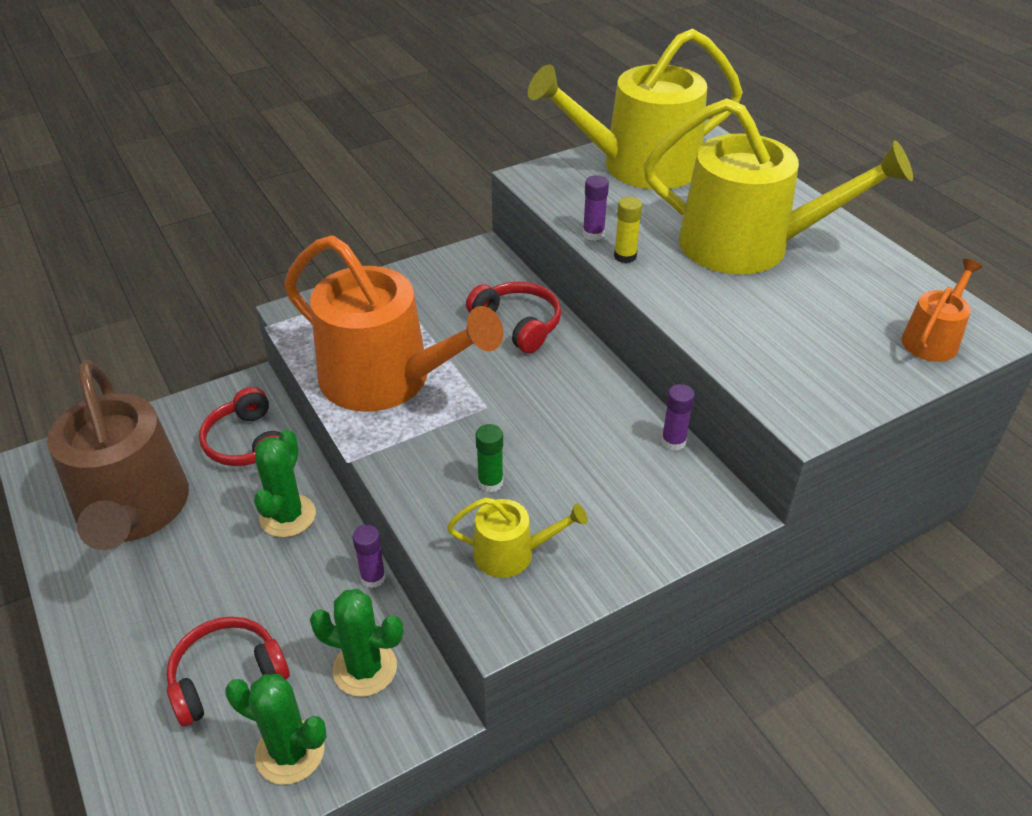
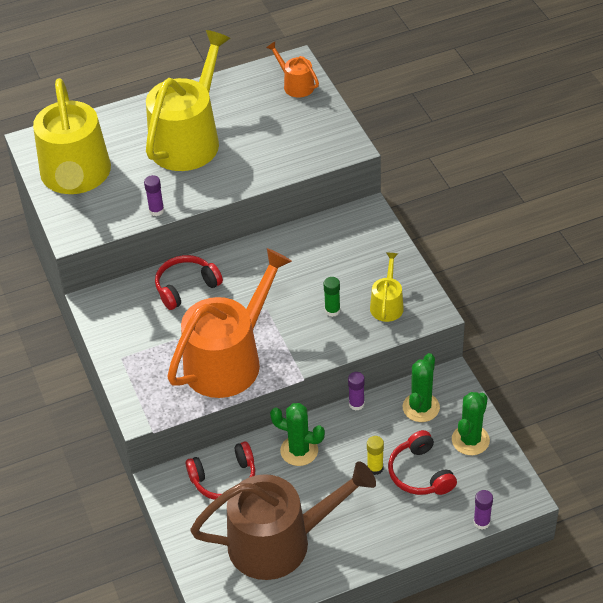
camera: 80 degrees left, 5 degrees up
yellow glue stick [614,197,642,263] -> yellow glue stick moved to [367,436,384,475]
purple glue stick [661,384,695,451] -> purple glue stick moved to [473,490,493,529]

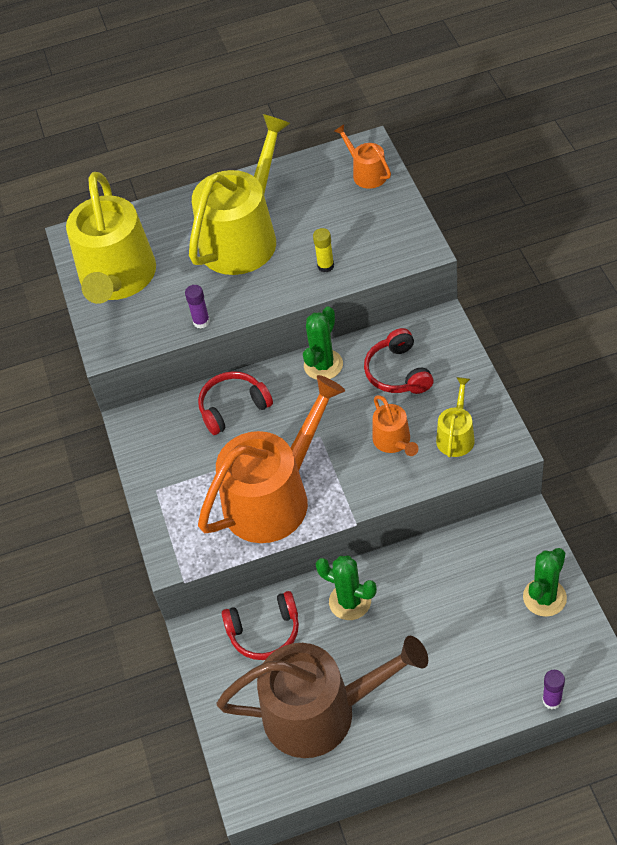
camera: 10 degrees right, 5 degrees up
green glue stick [324,277,340,317] -> orange watering can [372,395,418,456]
purple glue stick [348,372,365,411] -> none
yellow glue stick [367,436,384,475] -> yellow glue stick moved to [313,228,334,272]
red headphones [388,430,457,495] -> red headphones moved to [364,328,433,394]
green cactus [403,353,440,422] -> green cactus moved to [303,306,343,380]

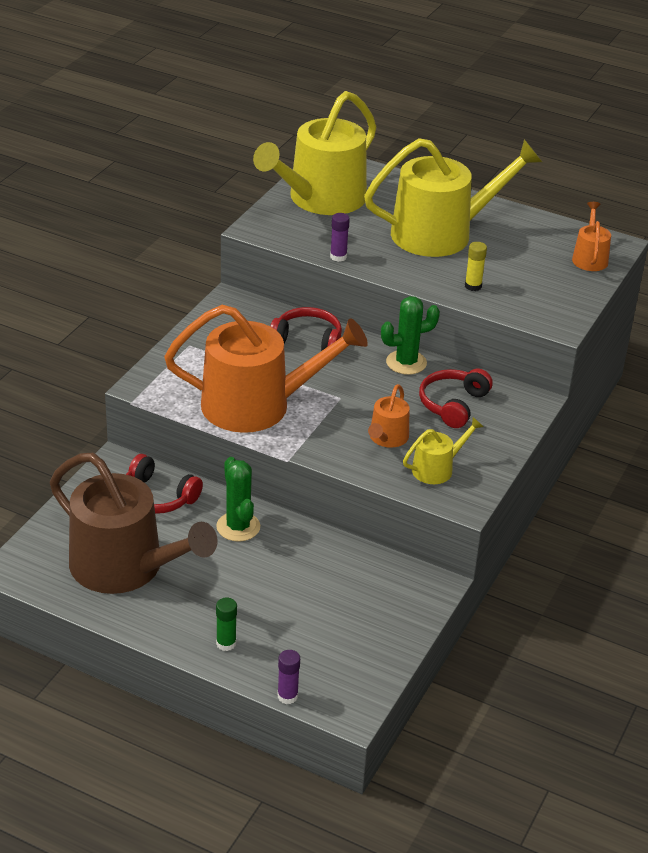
camera: 35 degrees right, 15 degrees down
green cactus [523,548,567,617] -> none
none -> green glue stick [216,598,237,651]

